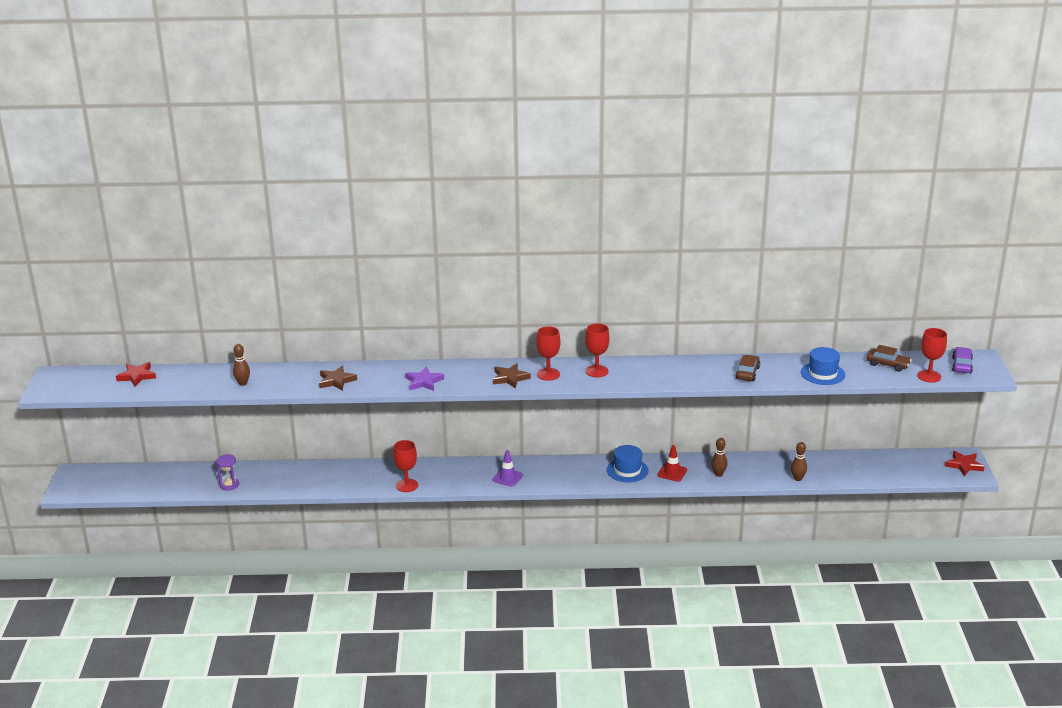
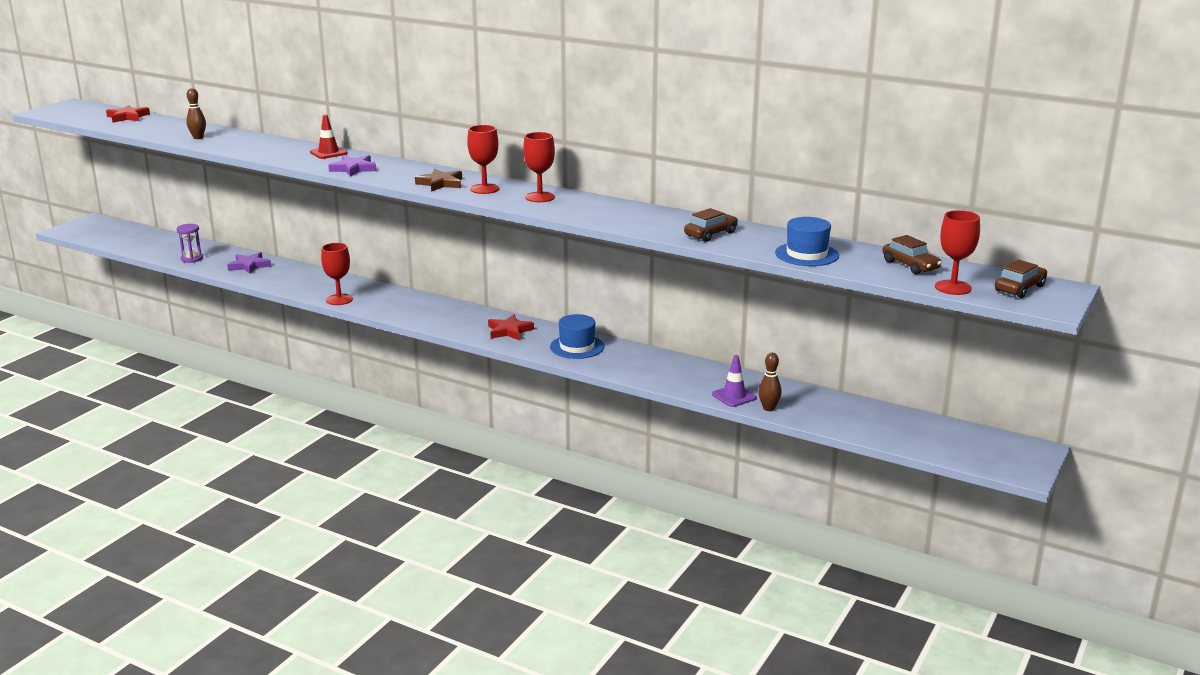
camera: 30 degrees right, 5 degrees down
brown star [319,366,357,391] -> none
purple traffic cone [492,450,523,487] -> purple traffic cone moved to [712,355,757,407]
red traffic cone [657,445,687,482] -> red traffic cone moved to [310,114,348,159]
brown bowling pin [711,438,727,477] -> none
red star [945,451,985,476] -> red star moved to [488,315,534,341]
purple car [952,347,973,373] -> brown car [995,260,1047,298]
none -> purple star [227,252,271,274]

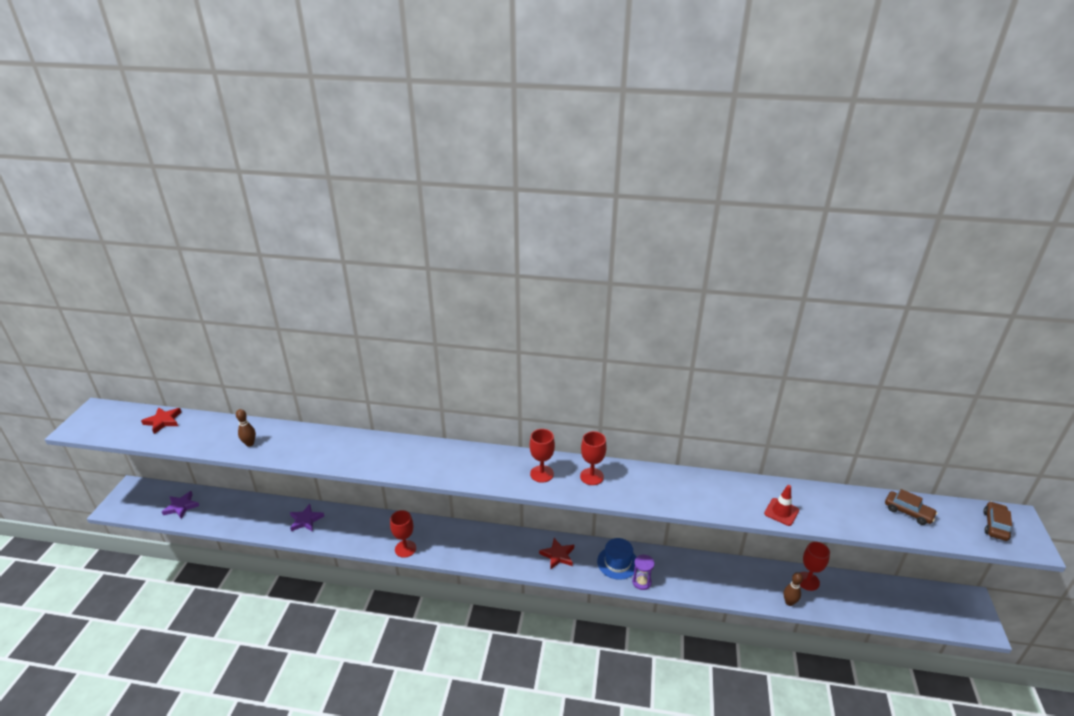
camera: 20 degrees left, 10 degrees up
purple hourglass [177,224,203,263] -> purple hourglass moved to [632,555,655,590]
red traffic cone [310,114,348,159] -> red traffic cone moved to [764,485,799,526]
purple star [328,155,376,177] -> purple star moved to [162,491,199,519]
brown star [415,169,462,192] -> none
brown car [684,208,738,242] -> none
purple traffic cone [712,355,757,407] -> none
blue hat [775,217,839,266] -> none
red goblet [935,210,980,295] -> red goblet moved to [800,542,830,591]

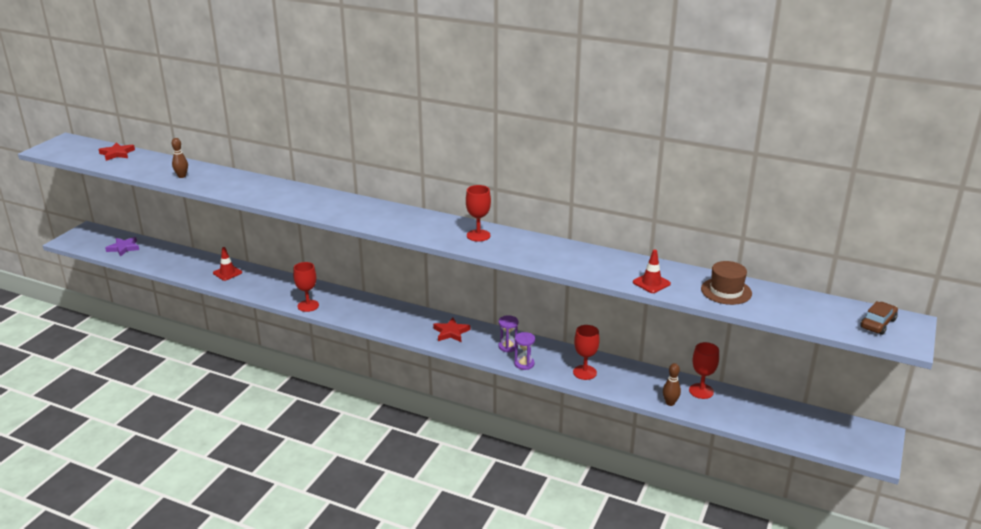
camera: 15 degrees right, 5 degrees down
purple star [290,504,324,532] -> red traffic cone [213,247,242,281]
red goblet [530,429,555,483] -> red goblet moved to [573,325,600,380]
blue hat [597,538,636,580] -> purple hourglass [499,315,518,352]
brown car [885,489,938,525] -> none
none -> brown hat [701,261,752,305]

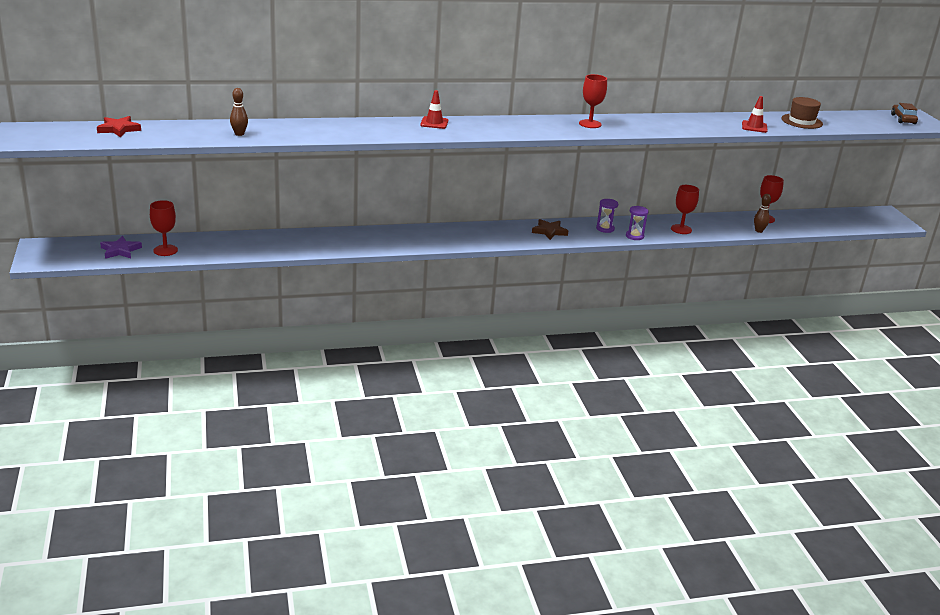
camera: 40 degrees left, 0 degrees up
red traffic cone [213,247,242,281] -> red traffic cone moved to [420,90,448,129]
red goblet [293,262,319,312] -> red goblet moved to [150,200,178,256]
red star [433,318,470,342] -> brown star [532,219,568,240]

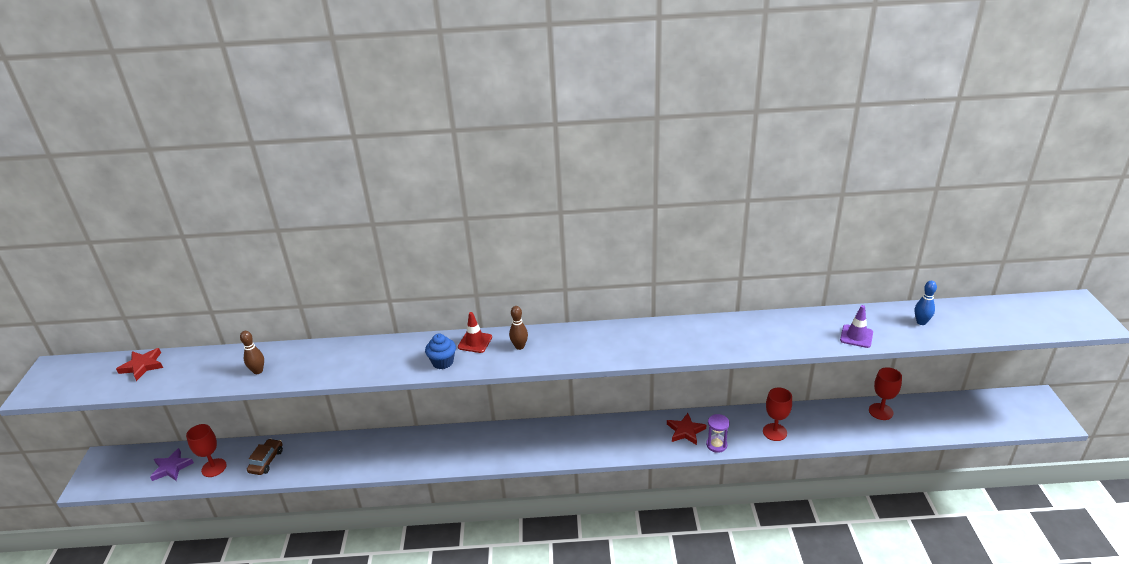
camera: 15 degrees right, 5 degrees up
brown star [532,219,568,240] -> none
red goblet [579,74,607,128] -> none
purple hourglass [596,199,618,233] -> red star [667,413,706,445]
red traffic cone [742,96,768,133] -> purple traffic cone [840,305,873,348]
brown bowling pin [754,194,771,233] -> brown bowling pin moved to [509,306,528,350]
brown hat [781,97,823,129] -> blue bowling pin [914,281,937,325]
brown car [891,103,918,124] -> brown car moved to [247,439,283,475]
none -> blue cupcake [425,334,456,369]

